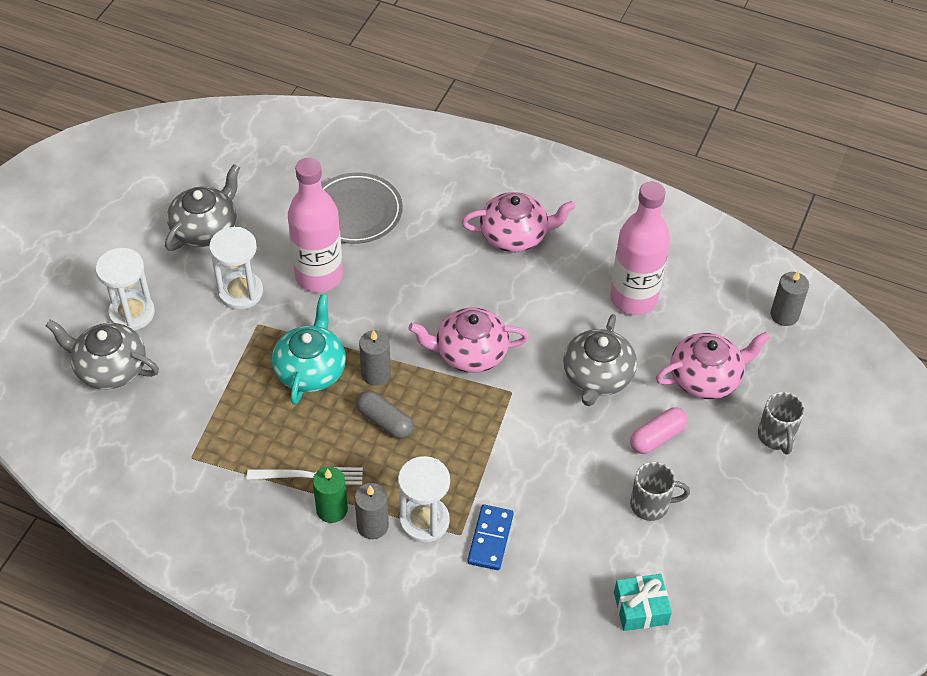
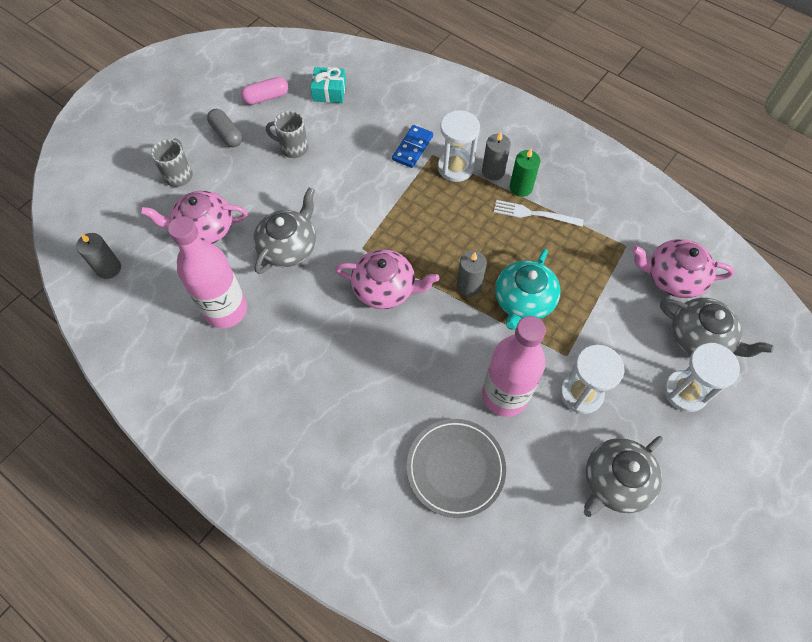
camera: 165 degrees left, 10 degrees up
grey capsule [356,391,413,439] -> grey capsule moved to [207,109,242,147]
pink teapot [461,192,575,252] -> pink teapot moved to [632,239,734,298]
pink capsule [630,407,688,454] -> pink capsule moved to [241,77,288,105]

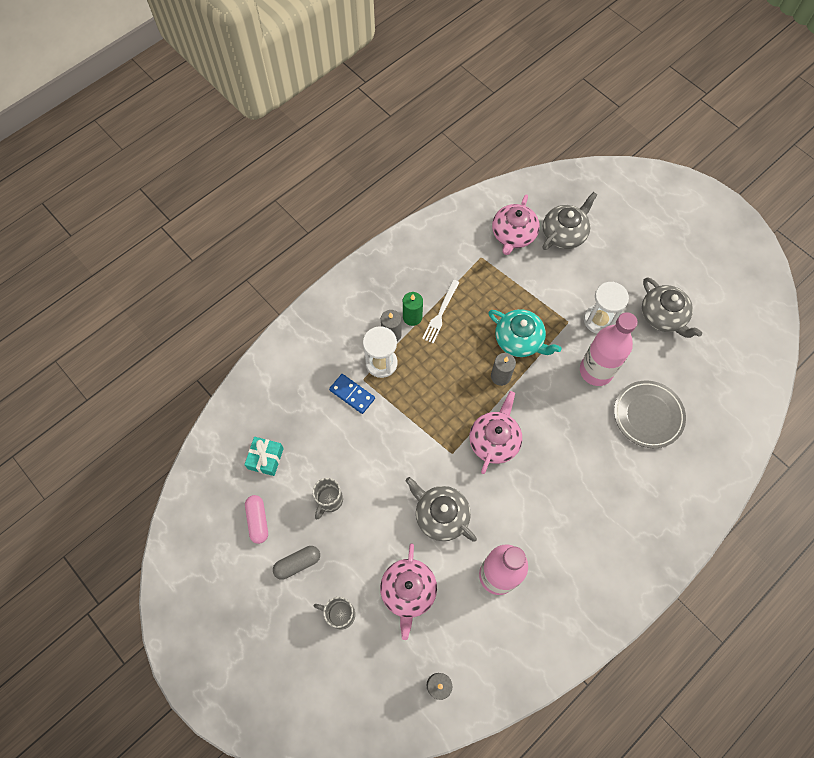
camera: 80 degrees left, 5 degrees up
white hourglass [664,343,740,412] -> none

